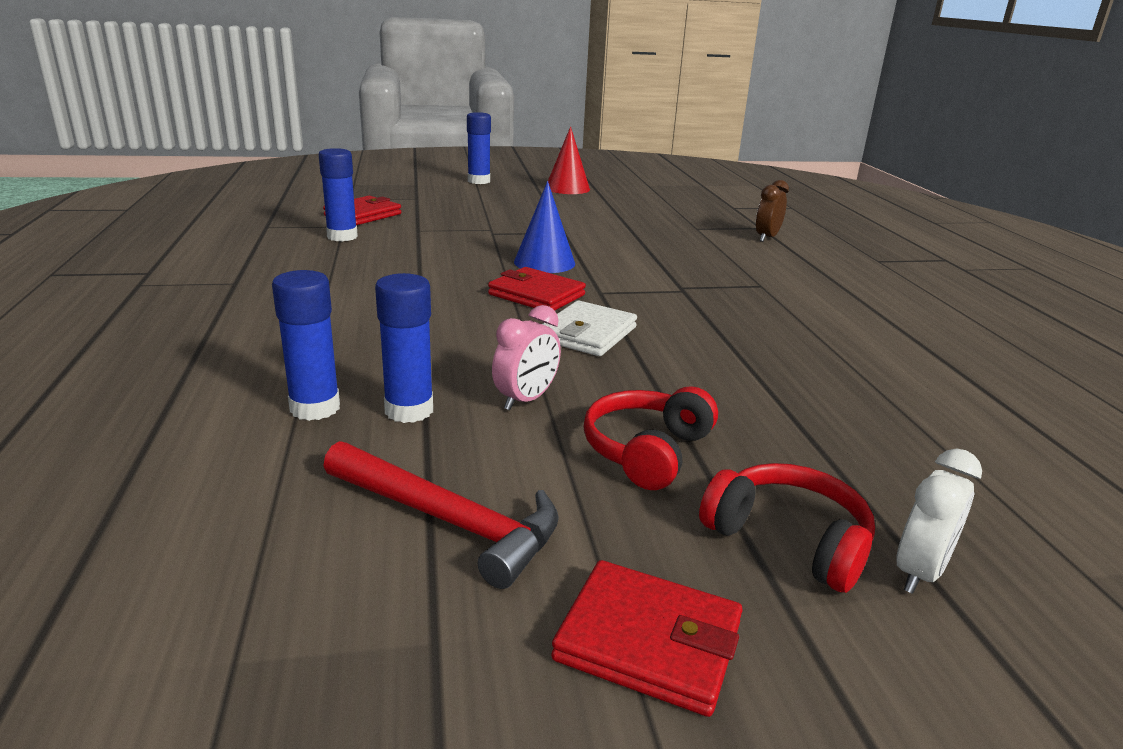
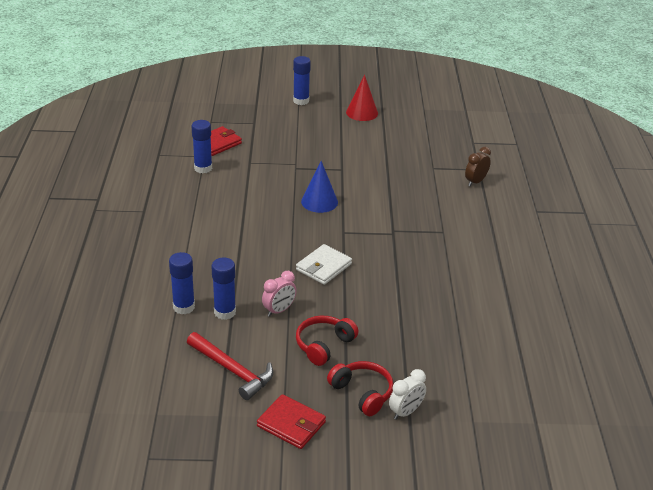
camera: 10 degrees right, 10 degrees up
red wallet [488,267,586,311] -> none

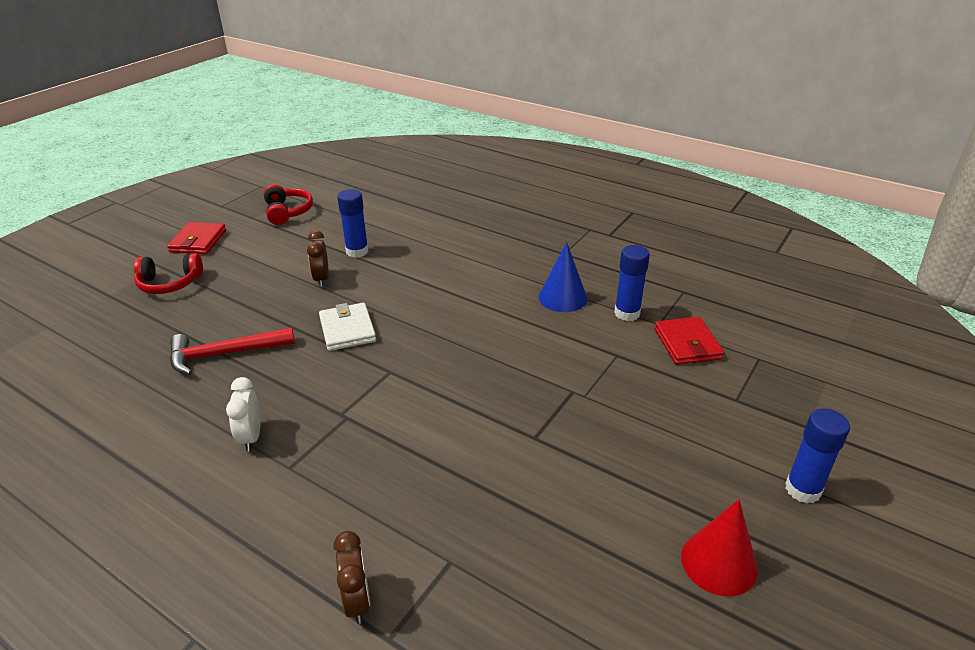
camera: 125 degrees right, 0 degrees up
blue glue stick [169,252,195,314] -> none
red hammer [187,332,273,400] -> red hammer moved to [170,327,295,375]
red wallet [257,394,326,449] -> red wallet turned 60 degrees counterclockwise [167,222,226,254]
pink clock [262,271,297,317] -> brown clock [307,230,329,287]
red headphones [296,316,358,366] -> red headphones moved to [263,184,313,225]
blue cone [301,161,338,213] -> blue cone moved to [539,242,587,312]
white clock [389,369,426,420] -> white clock moved to [226,377,260,452]

